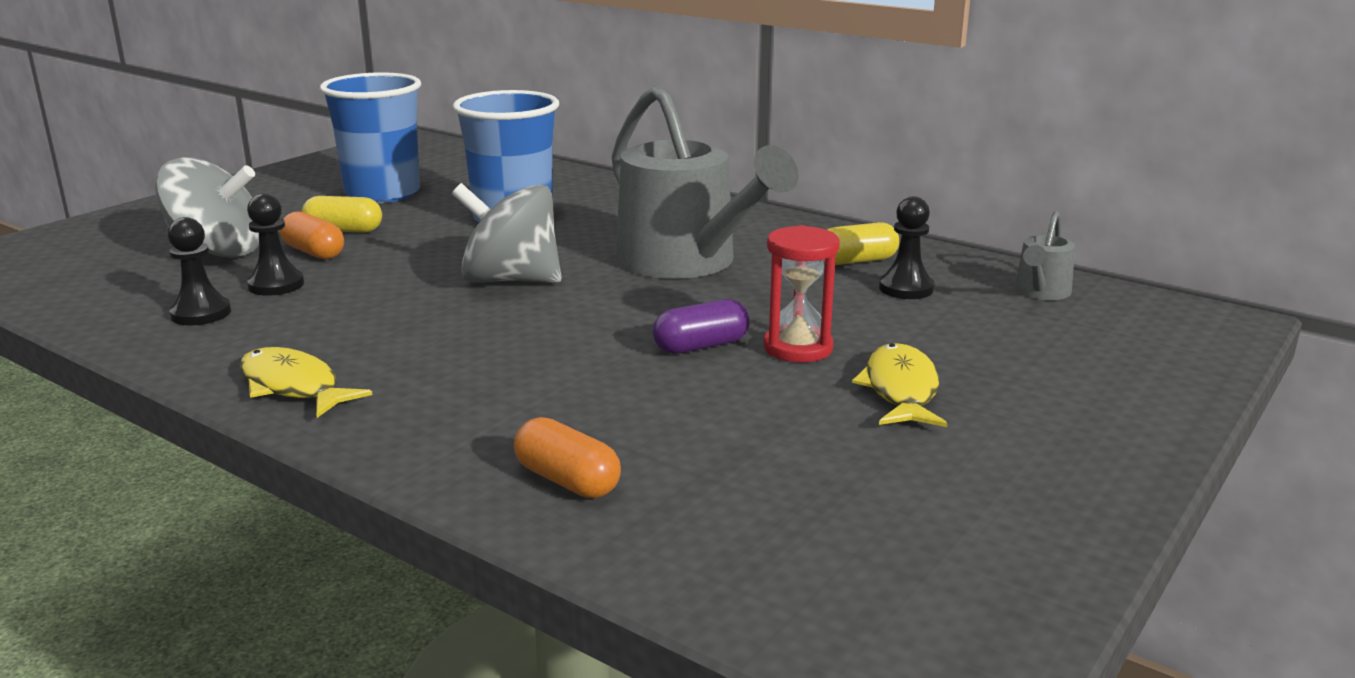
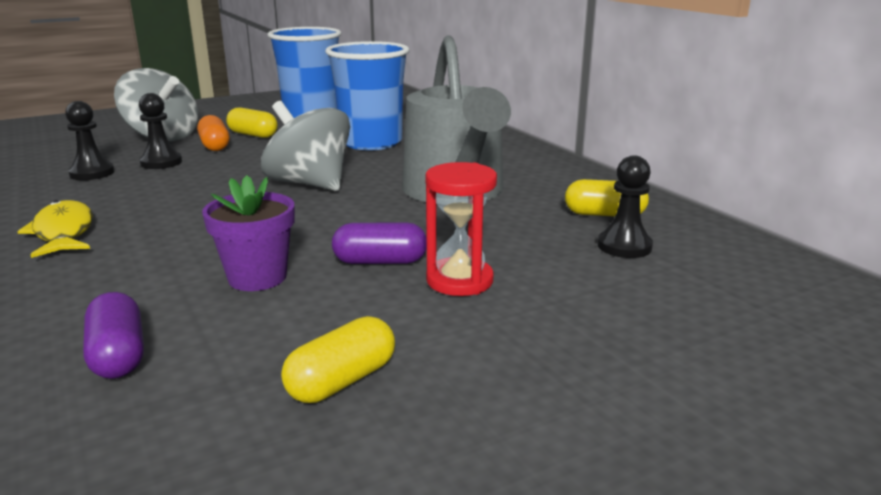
camera: 25 degrees right, 0 degrees up
orange capsule [514,417,621,498] -> purple capsule [83,292,144,379]
yellow fish [852,343,947,427] -> none
grey watering can [1014,211,1075,300] -> none
none -> purple flower pot [202,175,295,291]
none -> yellow capsule [281,316,395,403]

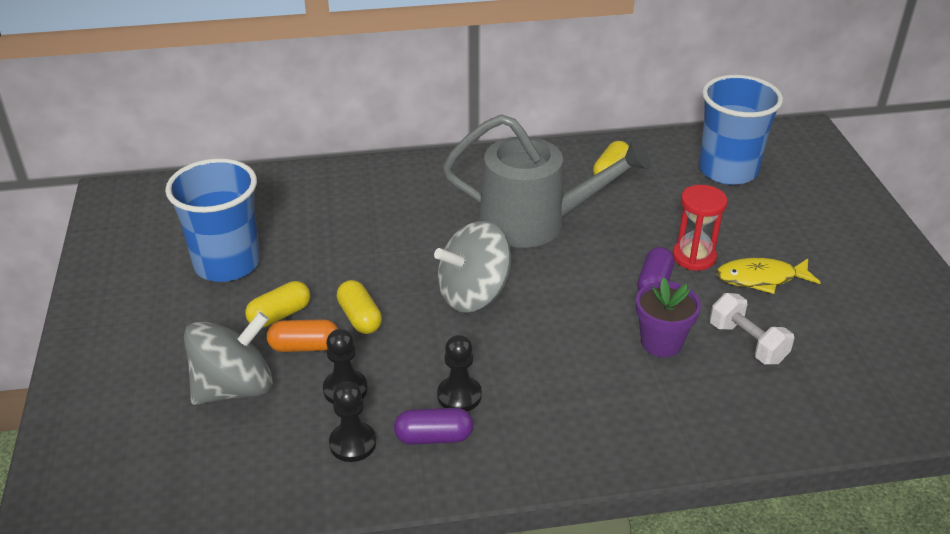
camera: 70 degrees left, 15 degrees up
yellow fish [17,200,93,258] -> yellow fish moved to [716,258,821,294]
purple capsule [83,292,144,379] -> purple capsule moved to [394,408,473,445]
yellow capsule [281,316,395,403] -> yellow capsule moved to [337,280,382,334]
blue cup [325,41,409,150] -> blue cup moved to [699,75,783,185]
black pawn [598,155,653,258] -> black pawn moved to [437,335,482,411]
none -> white dumbbell [710,293,794,364]

